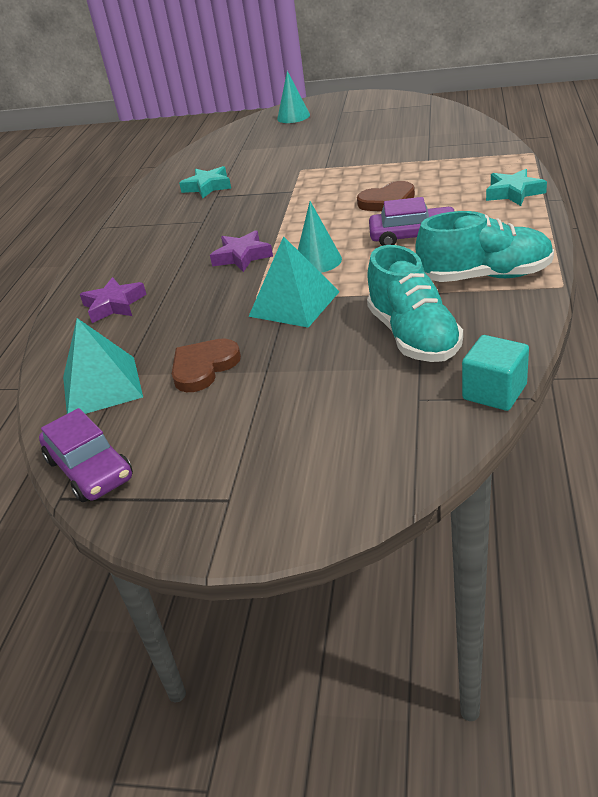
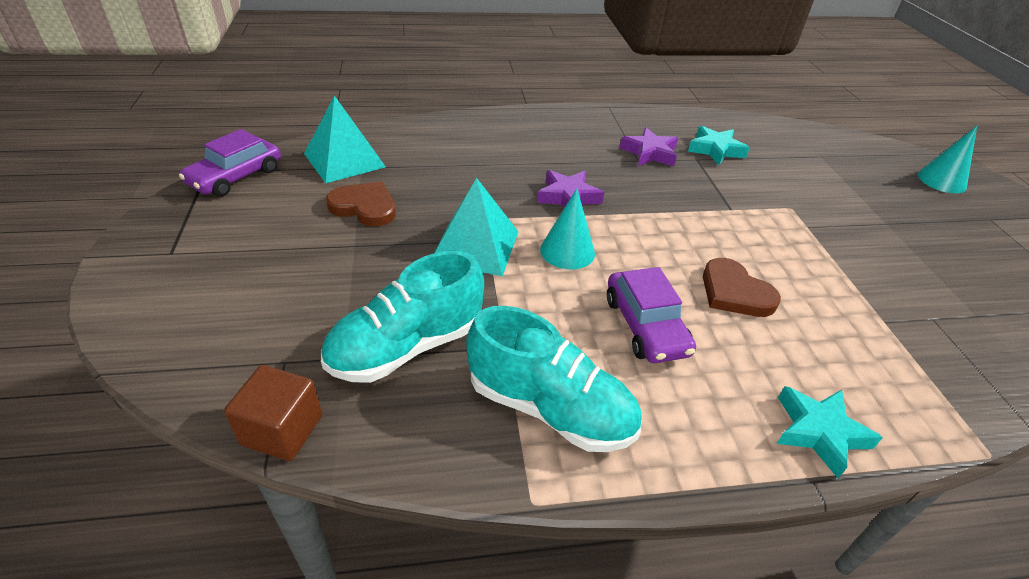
camera: 65 degrees right, 5 degrees up
purple star [80,277,147,323] -> purple star moved to [620,127,678,166]
turquoise shoe [416,211,554,282] -> turquoise shoe turned 45 degrees counterclockwise [466,306,642,452]
turquoise cube [462,335,529,411] -> brown cube [224,365,322,461]

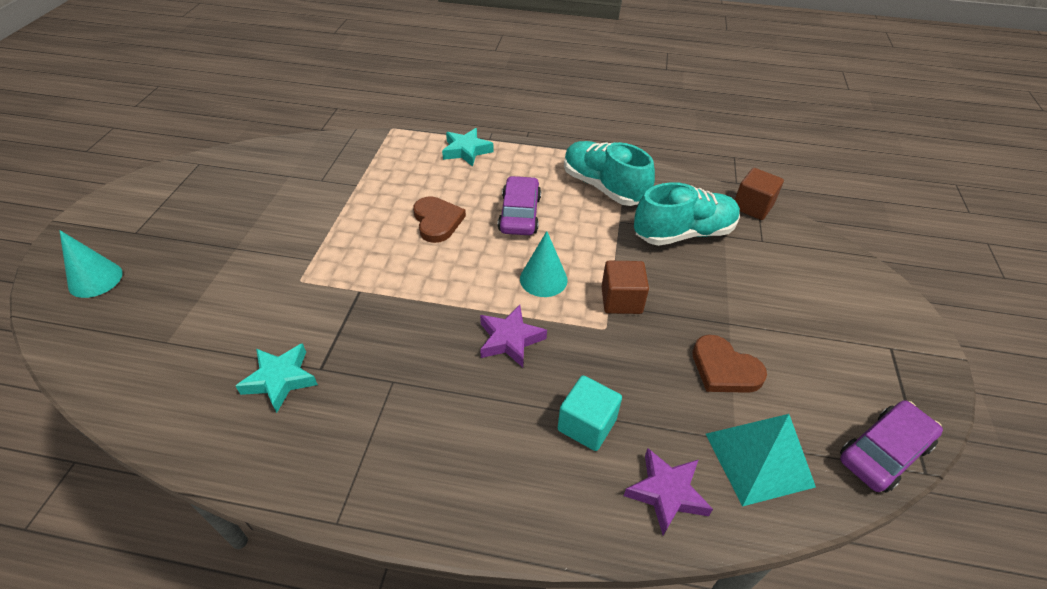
camera: 160 degrees left, 5 degrees up
turquoise pyramid [434,178,519,276] -> brown cube [601,261,649,314]
purple star [620,127,678,166] -> purple star moved to [624,448,713,535]
none -> turquoise cube [558,375,622,451]

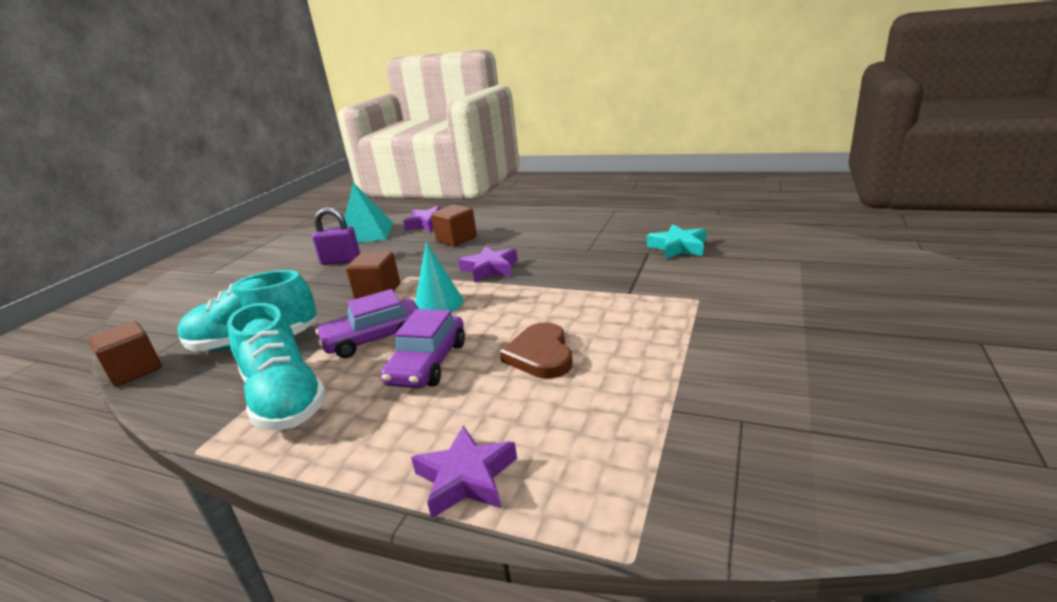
camera: 165 degrees left, 20 degrees down
turquoise cone [59,230,123,298] -> none
turquoise star [442,128,493,167] -> purple star [411,425,517,519]
turquoise cube [558,375,622,451] -> brown cube [431,204,477,246]
brown heart [692,335,767,393] -> purple padlock [312,207,360,265]
purple car [840,400,943,493] -> purple car moved to [316,289,419,358]

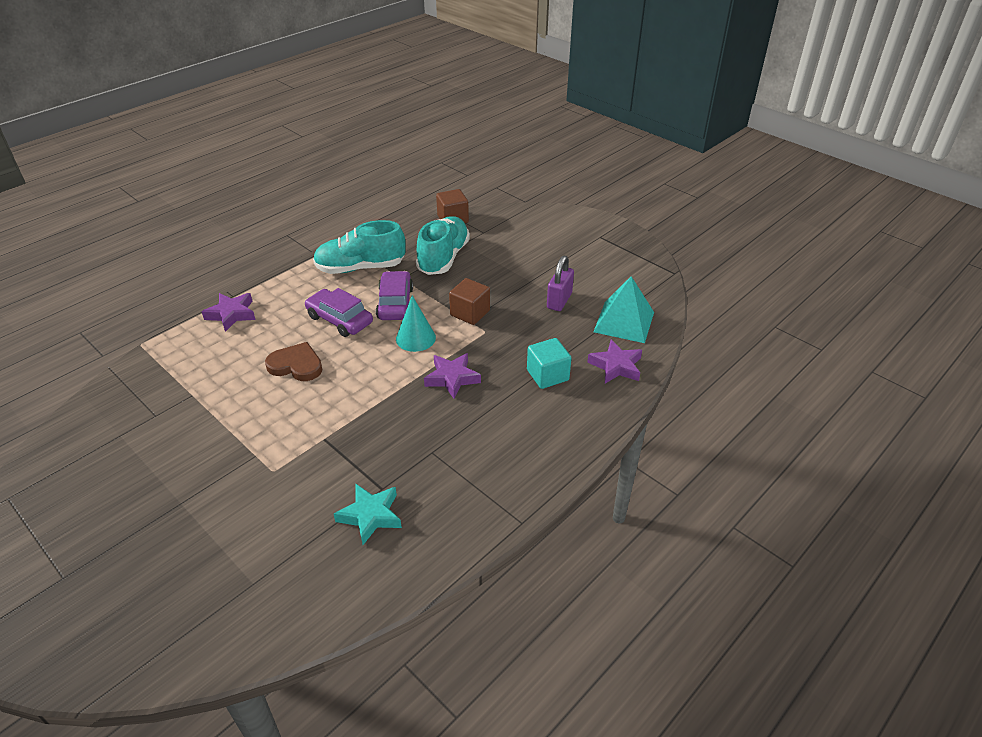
camera: 110 degrees right, 15 degrees up
brown cube [431,204,477,246] -> turquoise cube [527,338,571,389]

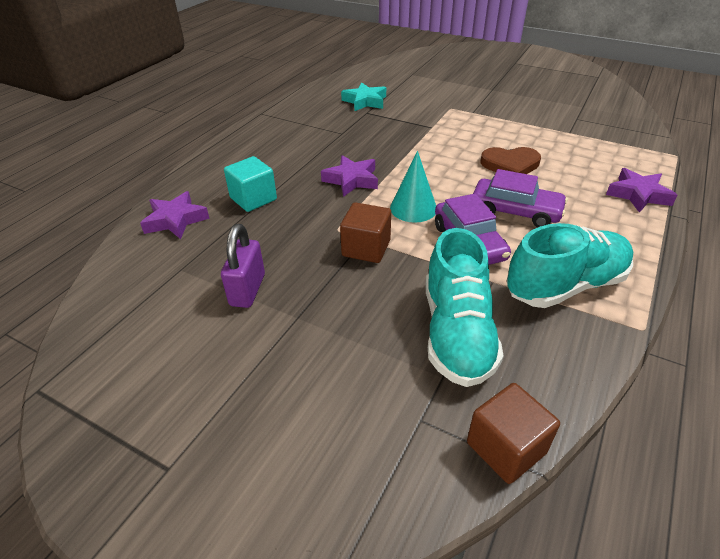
camera: 165 degrees right, 0 degrees up
turquoise pyramid [594,276,654,343] -> none

